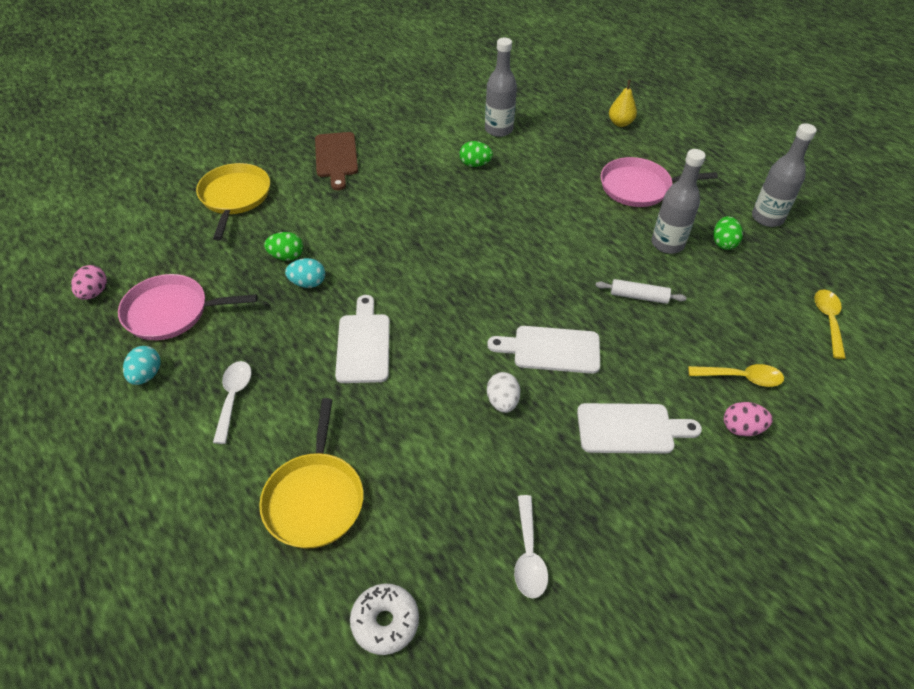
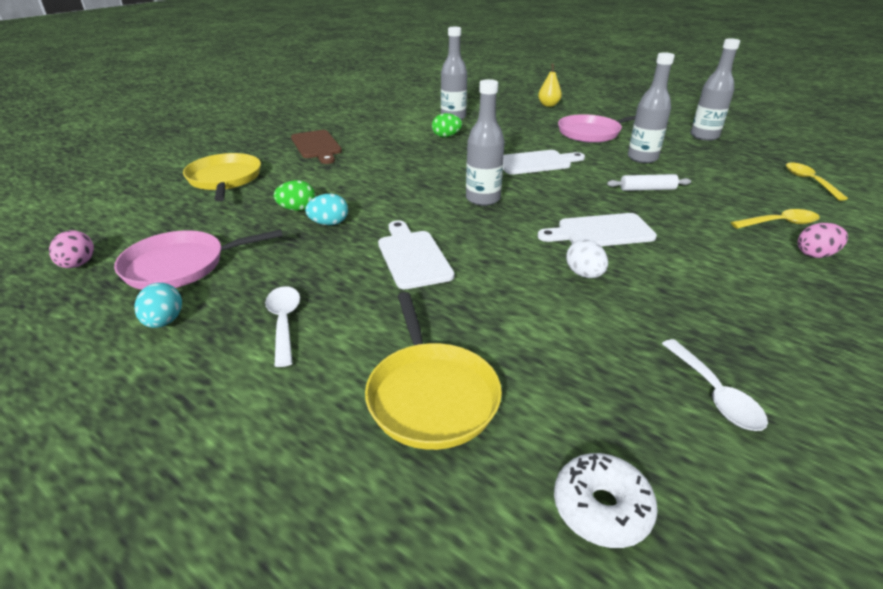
camera: 15 degrees left, 15 degrees down
white cutting board [577,403,702,454] -> white cutting board moved to [503,150,585,175]
green egg [713,216,743,250] -> none
none -> grey bottle [466,79,505,206]

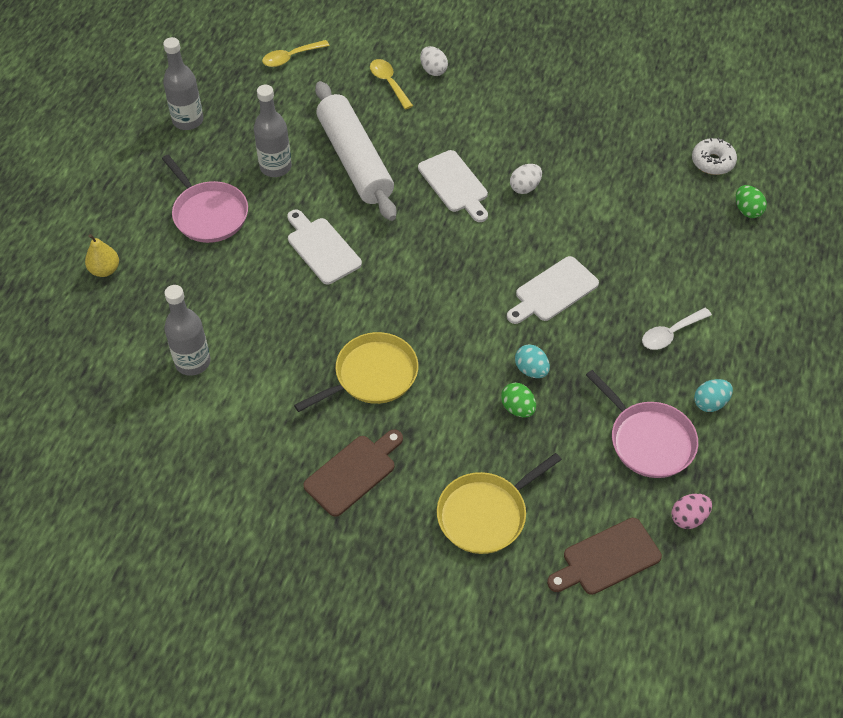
camera: 110 degrees left, 20 degrees up
yellow pan [365,292,502,450] -> yellow pan moved to [294,332,418,412]
green egg [432,113,462,137] -> green egg moved to [736,185,767,218]
grey bottle [466,79,505,206] -> none
white rolling pin [607,174,691,191] -> white rolling pin [315,81,396,221], size x2.45
white spoon [661,339,768,431] -> none
pink egg [798,223,848,258] -> white egg [420,46,448,76]
none -> brown cutting board [547,518,662,595]

